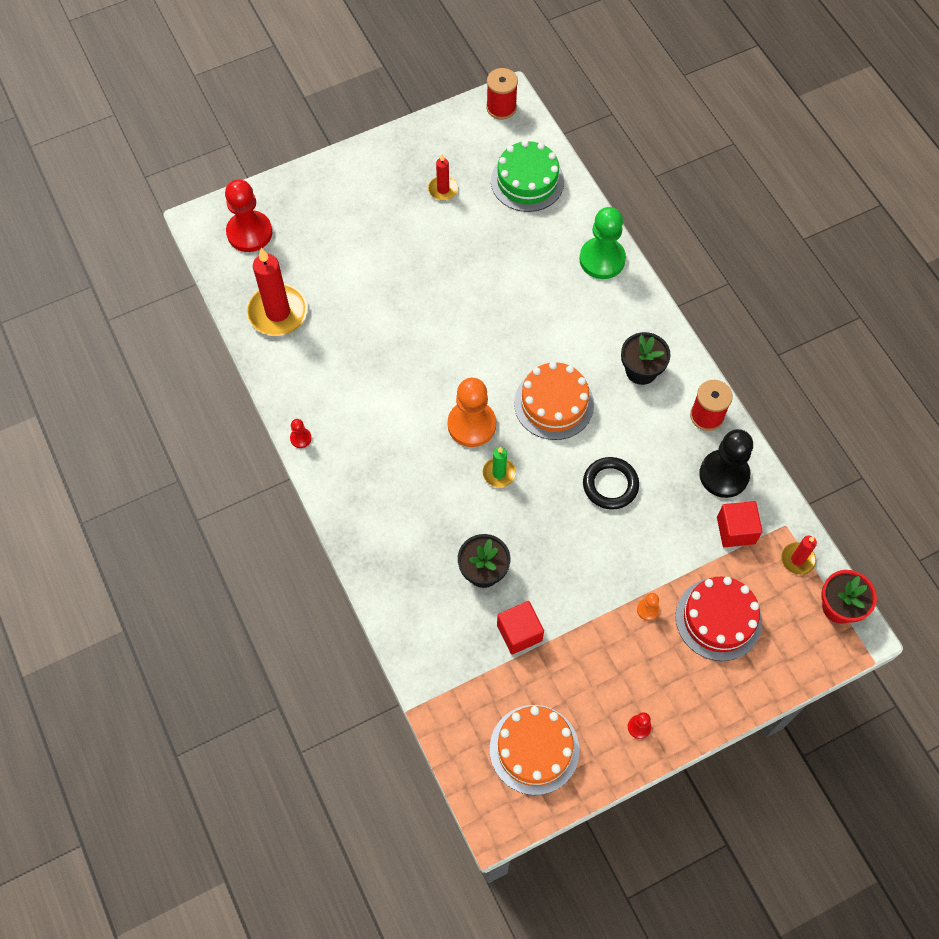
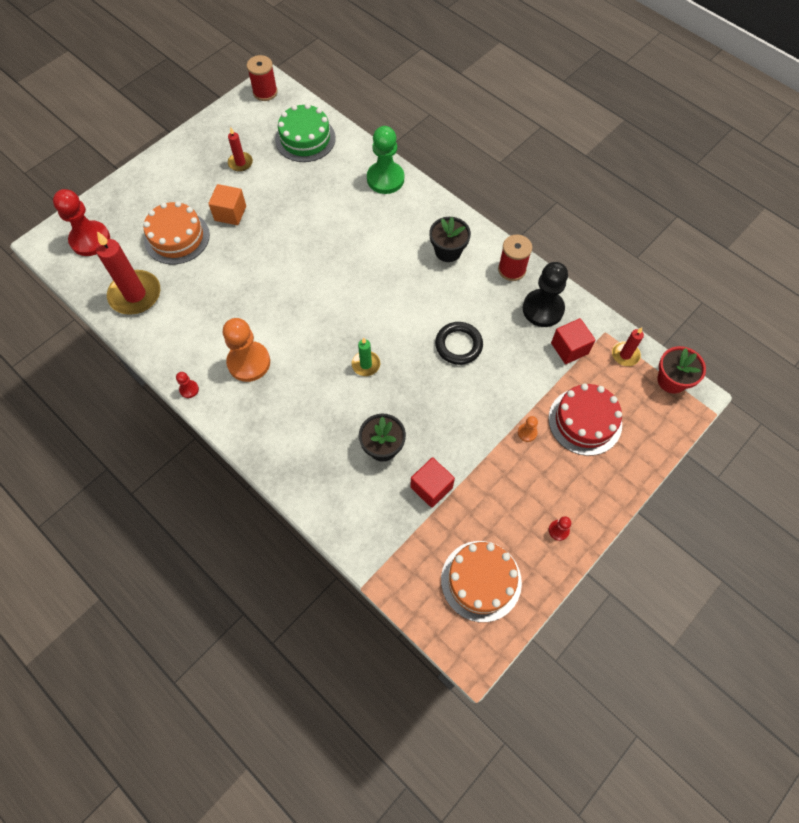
camera: 20 degrees left, 0 degrees up
orange pawn [448,378,496,447] -> orange pawn moved to [223,318,270,382]
orange cake [514,362,594,440] -> orange cake moved to [143,201,210,264]
none -> orange cube [208,184,246,225]

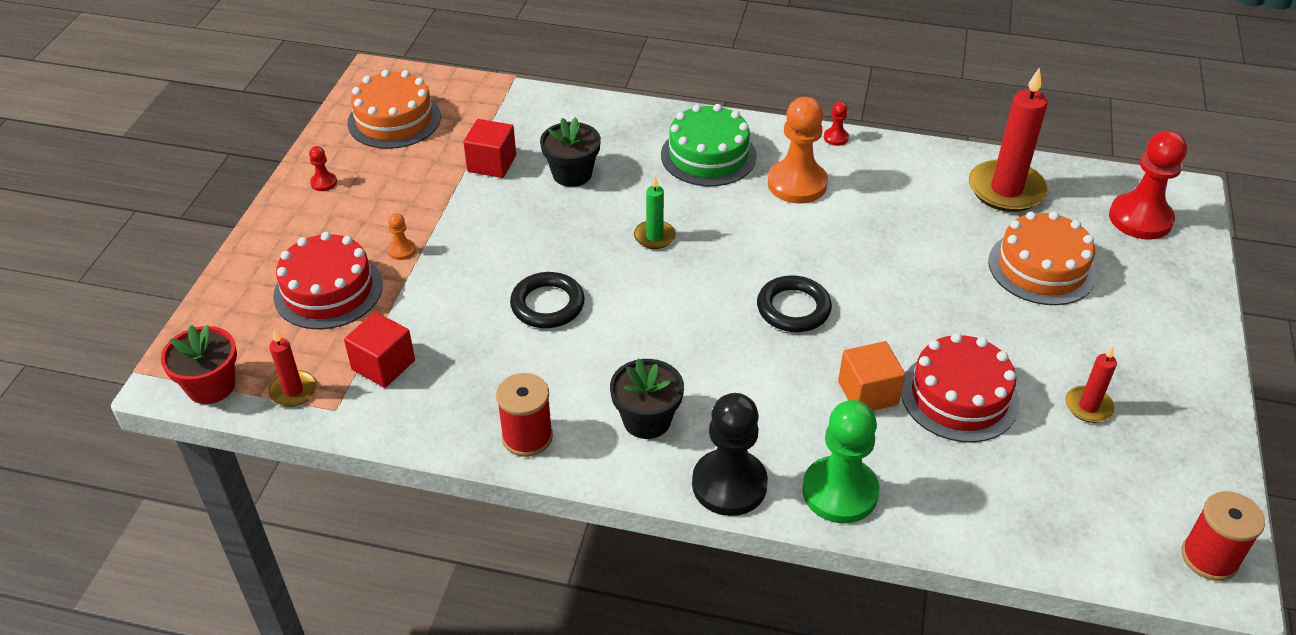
camera: 150 degrees right, 20 degrees down
orange cube [208,184,246,225] -> orange cube moved to [838,341,905,411]
green cake [275,103,336,162] -> green cake moved to [661,104,757,186]
black pawn [523,262,568,327] -> black pawn moved to [692,393,768,516]
none -> black ring [757,275,832,332]
none -> red cake [901,333,1019,442]

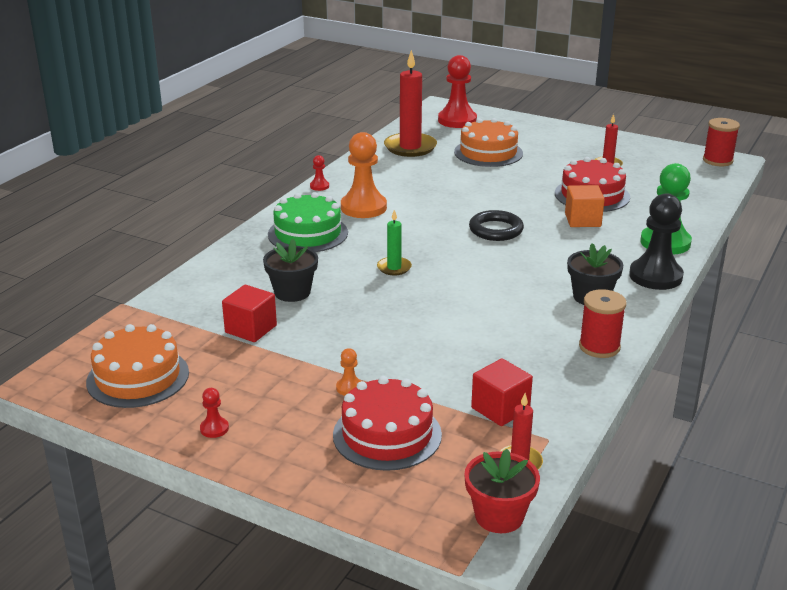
camera: 75 degrees left, 15 degrees down
black ring [510,272,585,328] -> none

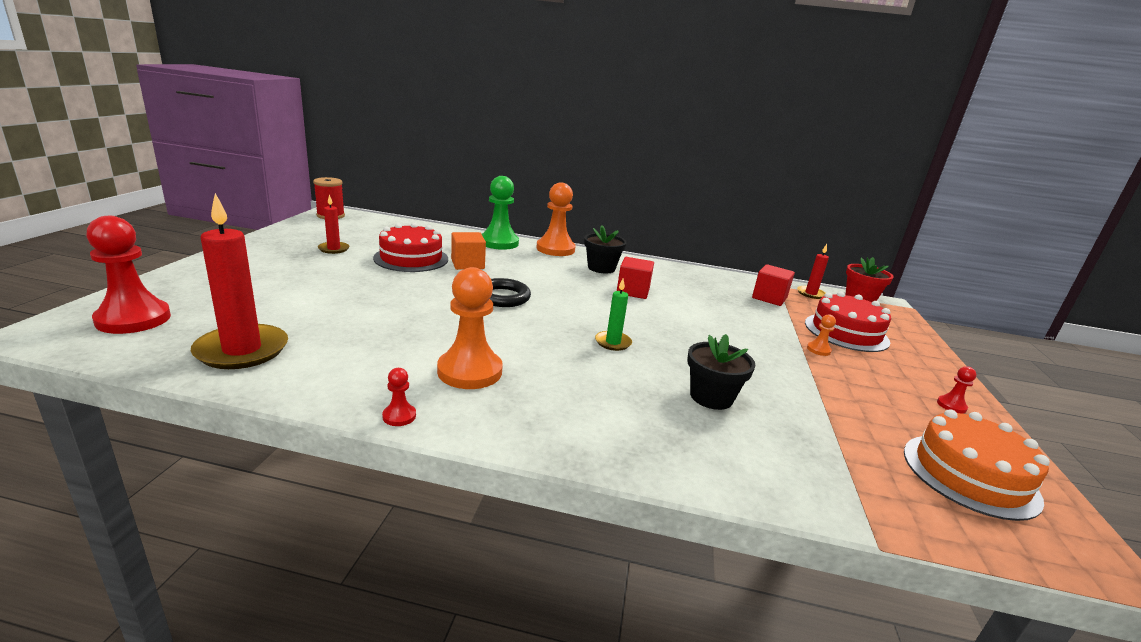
camera: 110 degrees left, 5 degrees down
red cube [222,285,277,342] -> red cube moved to [617,257,654,299]
green cake [268,192,348,252] -> none
orange cake [454,118,523,167] -> none
red spool [579,289,626,358] -> none
black pawn [629,193,684,290] -> orange pawn [536,182,576,256]

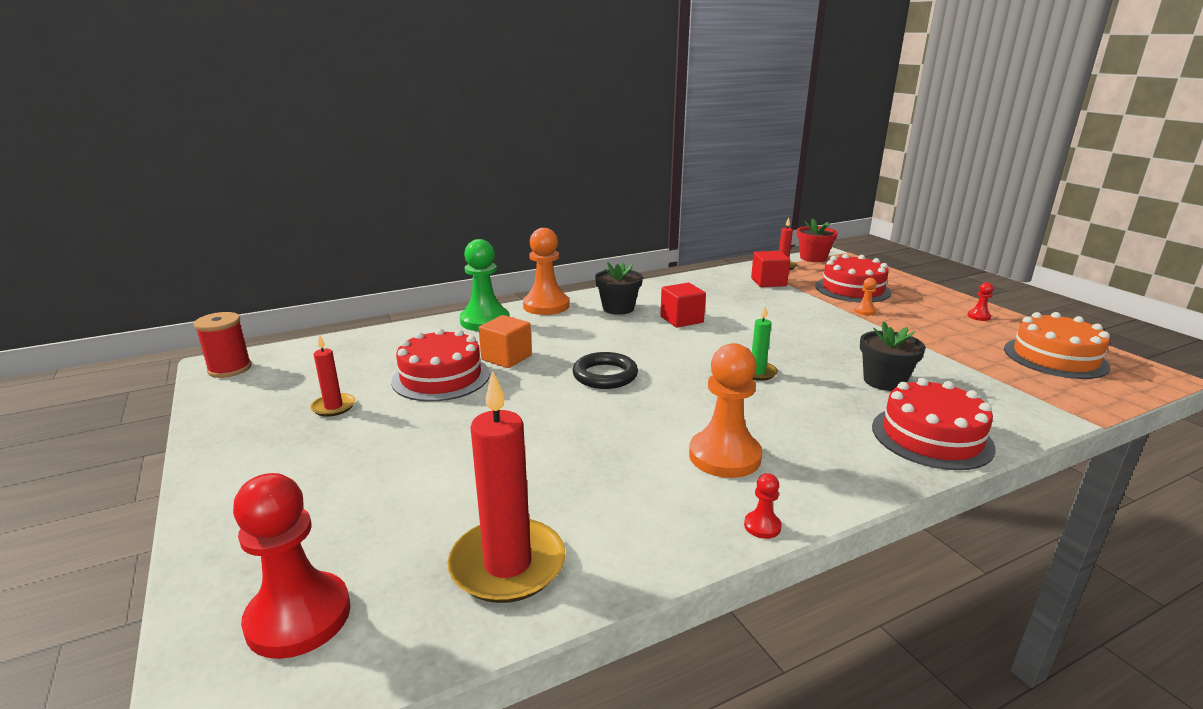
camera: 35 degrees left, 0 degrees up
none -> red cake [872,378,996,470]

